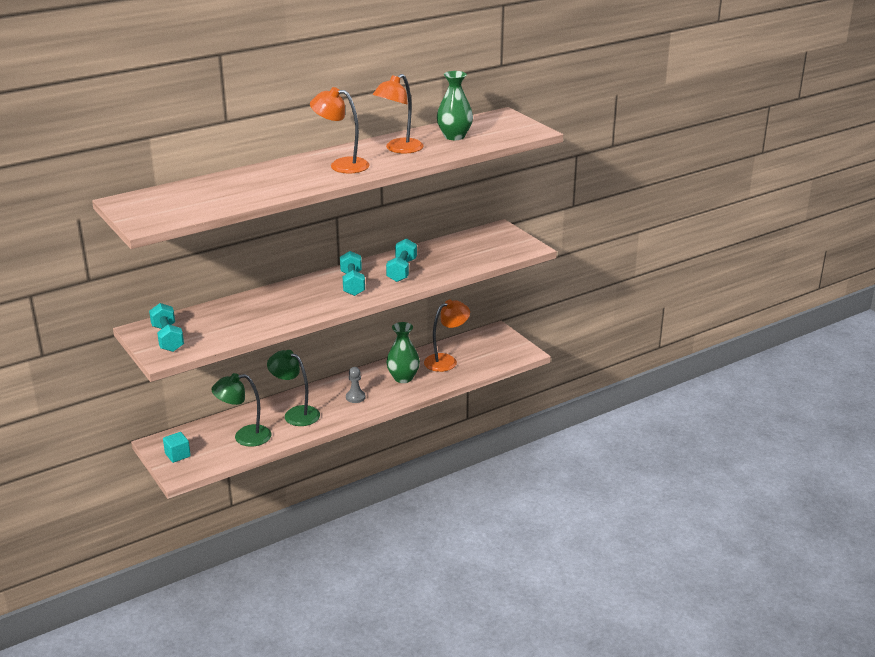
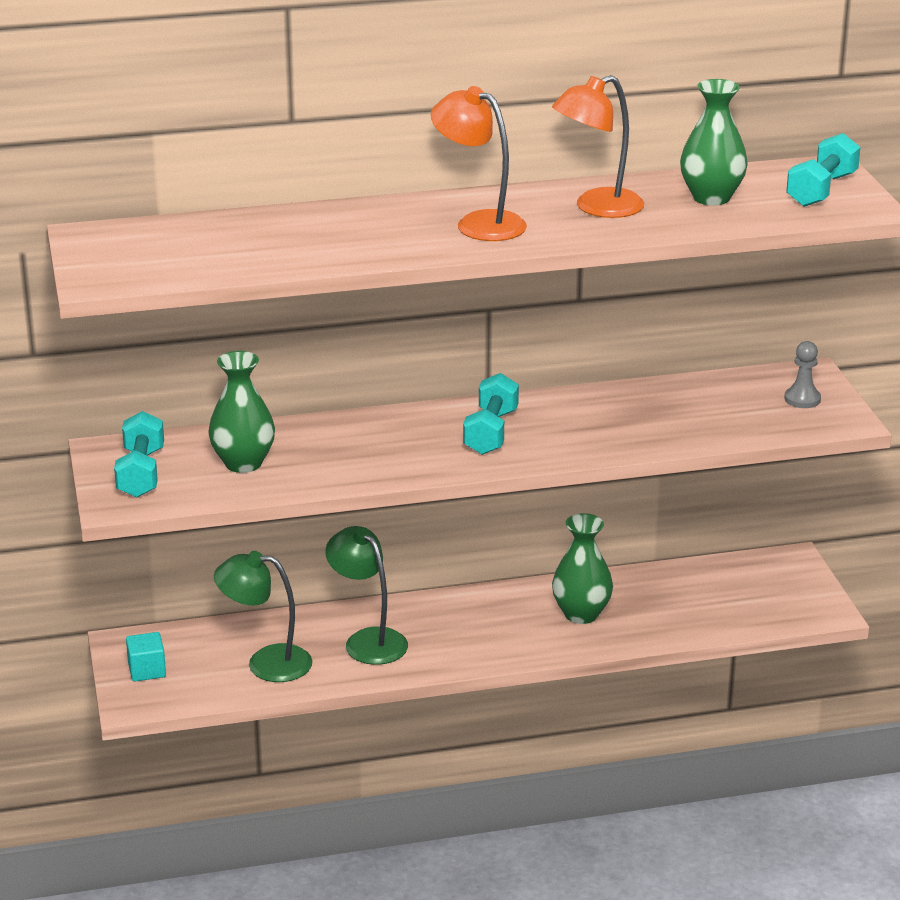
camera: 20 degrees right, 0 degrees up
grey pawn [346,367,366,403] -> grey pawn moved to [784,341,821,408]
turquoise dumbbell [386,238,417,282] -> turquoise dumbbell moved to [786,133,861,207]
orange lamp [424,300,470,372] -> none
none -> green vase [209,351,275,473]

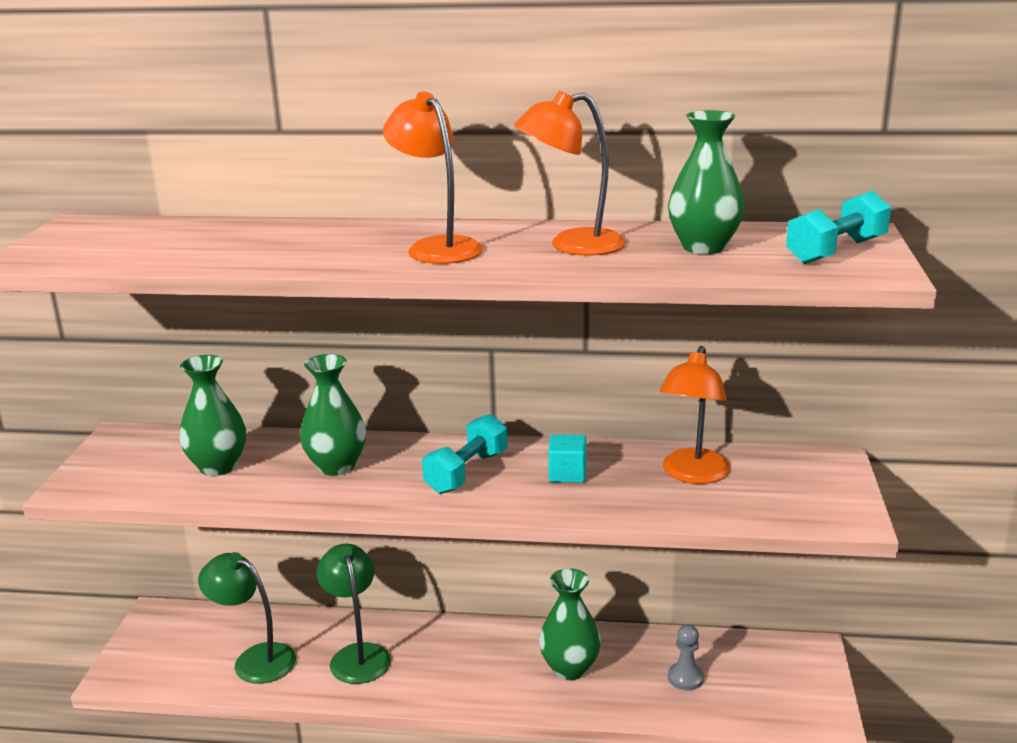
camera: 20 degrees right, 5 degrees down
turquoise dumbbell [114,411,164,498] -> none
turquoise cube [126,632,166,682] -> turquoise cube moved to [548,434,586,483]
grey pawn [784,341,821,408] -> grey pawn moved to [668,624,704,690]
none -> green vase [300,354,366,476]
none -> orange lamp [659,346,730,484]

